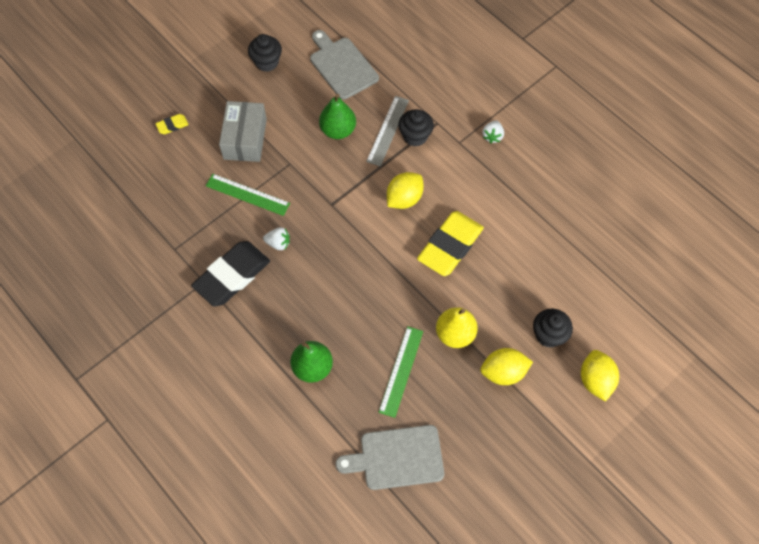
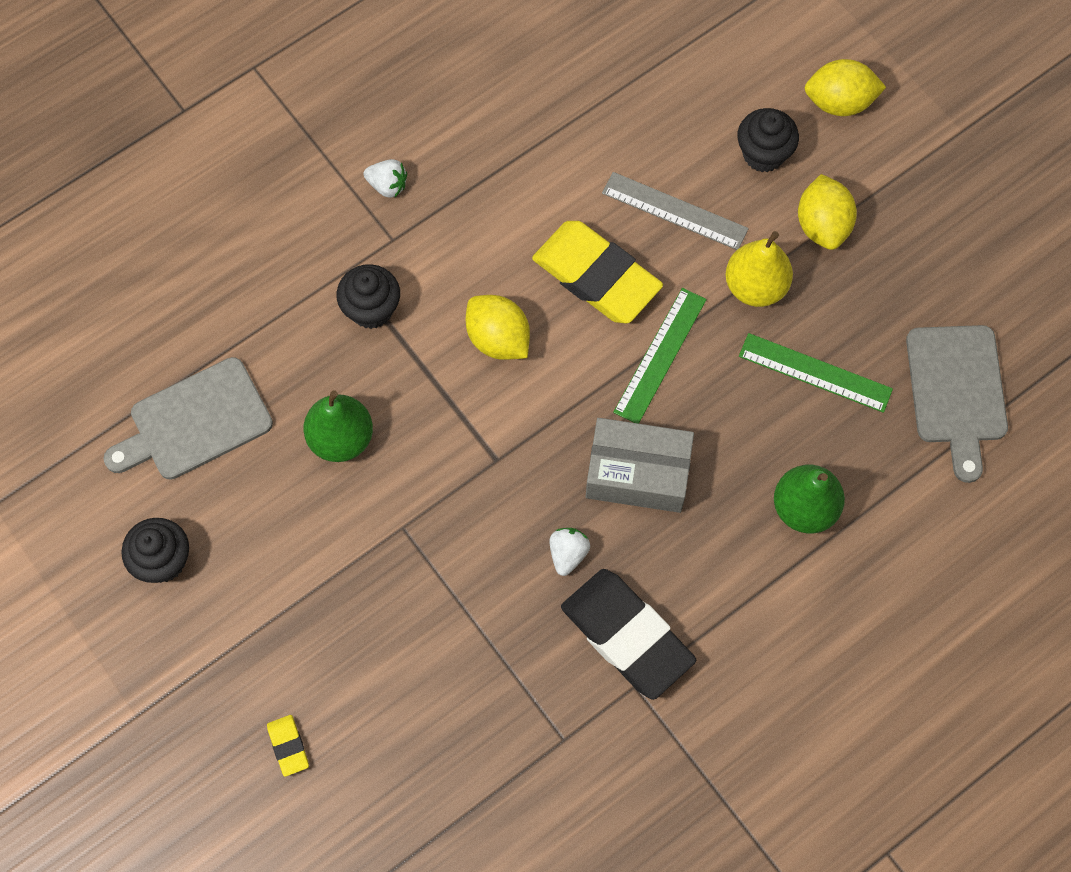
camera: 85 degrees left, 5 degrees up
green ruler [206,174,290,216] -> green ruler moved to [613,288,707,424]
grey box [219,101,267,162] -> grey box moved to [586,418,694,513]
grey ruler [366,96,409,167] -> grey ruler moved to [602,172,749,250]

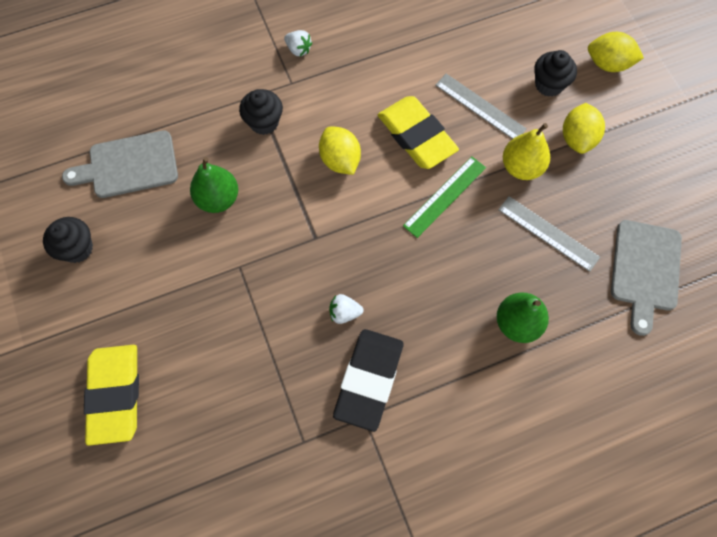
camera: 15 degrees right, 0 degrees up
yellow eraser [267,715,309,777] -> yellow eraser [84,345,139,446], size x2.35
white strawberry [550,528,590,576] -> white strawberry turned 120 degrees counterclockwise [329,294,364,324]
black eraser [561,569,696,700] -> black eraser turned 45 degrees clockwise [333,329,403,432]
grey box [586,418,694,513] -> none
green ruler [739,333,893,413] -> grey ruler [498,196,600,272]

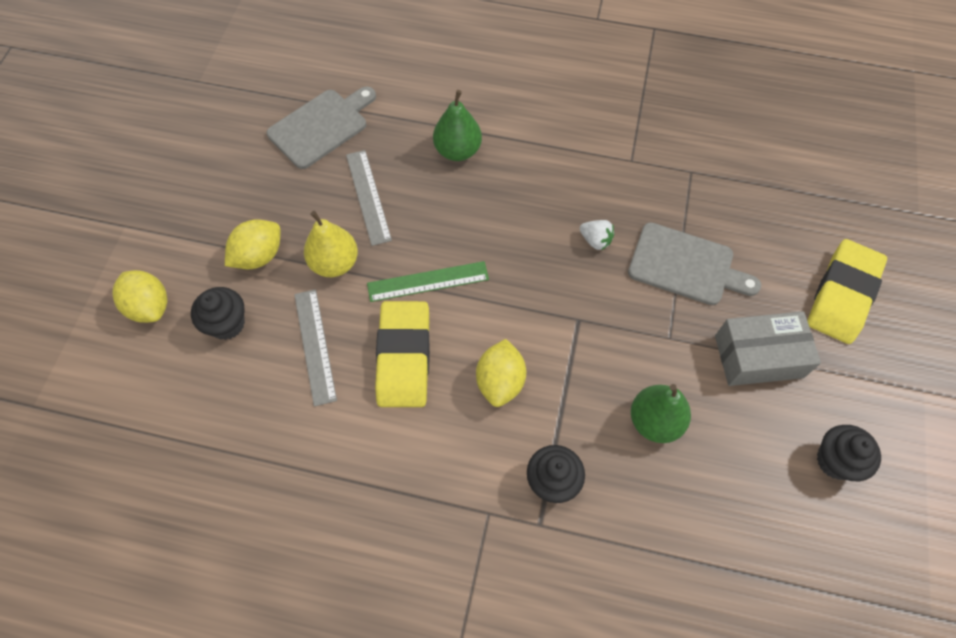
camera: 145 degrees left, 5 degrees down
grey cutting board [62,130,178,198] -> grey cutting board moved to [628,222,761,305]
white strawberry [284,30,312,56] -> none
black eraser [333,329,403,432] -> none
none -> grey box [715,311,821,386]

